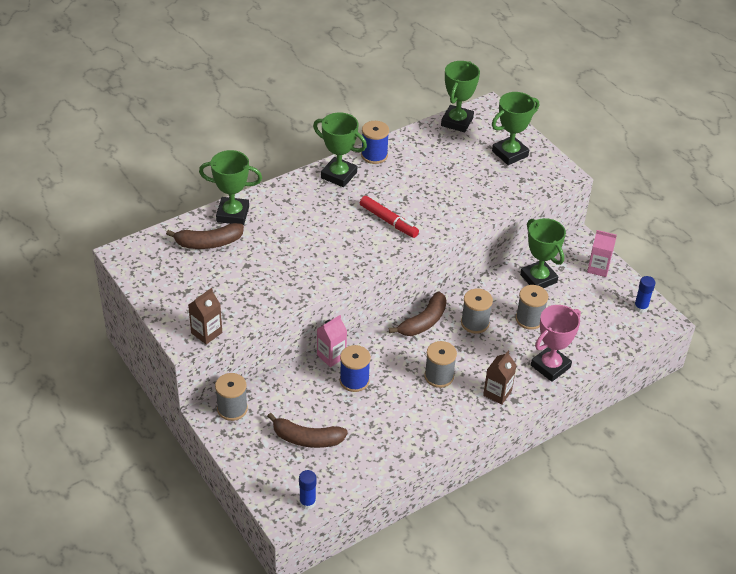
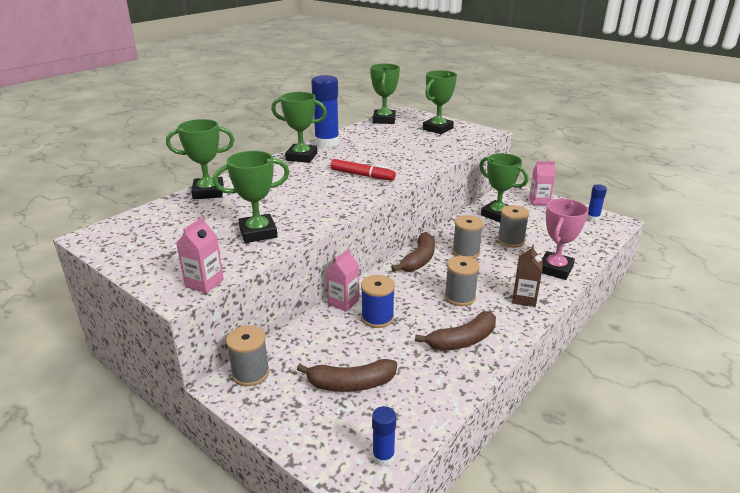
camera: 15 degrees left, 15 degrees down
brown banana [166,223,244,249] -> brown banana moved to [415,311,496,351]
brown carton [188,288,222,344] -> pink carton [176,217,224,294]
blue spool [361,121,389,164] -> blue glue stick [311,75,339,148]
none -> green trophy [213,151,290,243]

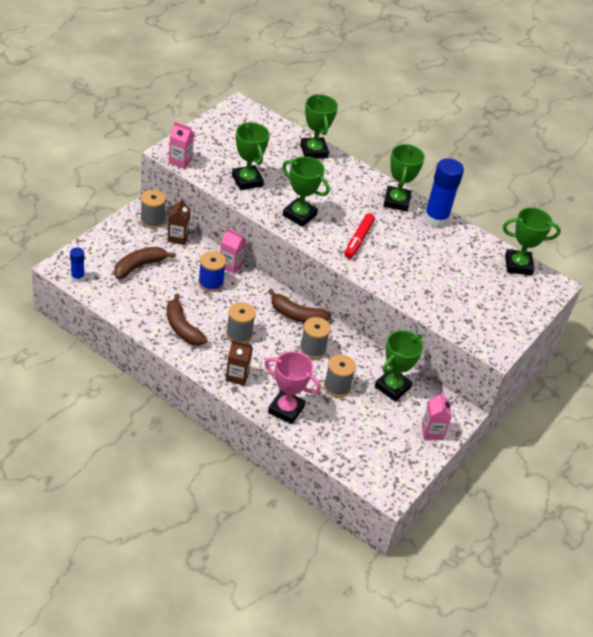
camera: 80 degrees right, 15 degrees up
brown banana [297,359,397,392] -> brown banana turned 60 degrees clockwise [114,247,175,279]
green trophy [423,70,457,134] -> green trophy moved to [282,156,330,227]
blue glue stick [587,184,607,221] -> none
none -> brown carton [167,198,190,245]

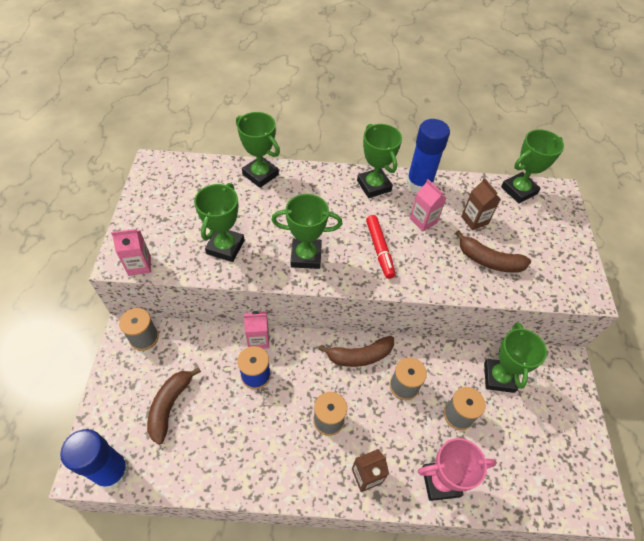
camera: 30 degrees left, 10 degrees up
blue glue stick [70,247,85,282] -> blue glue stick [60,429,130,490], size x1.96
brown carton [167,198,190,245] -> brown carton moved to [461,178,501,230]
brown banana [167,293,207,346] -> brown banana moved to [455,230,531,273]
green trophy [232,122,270,190] -> green trophy turned 75 degrees clockwise [194,183,245,262]
pink carton [422,392,452,440] -> pink carton moved to [410,179,446,231]

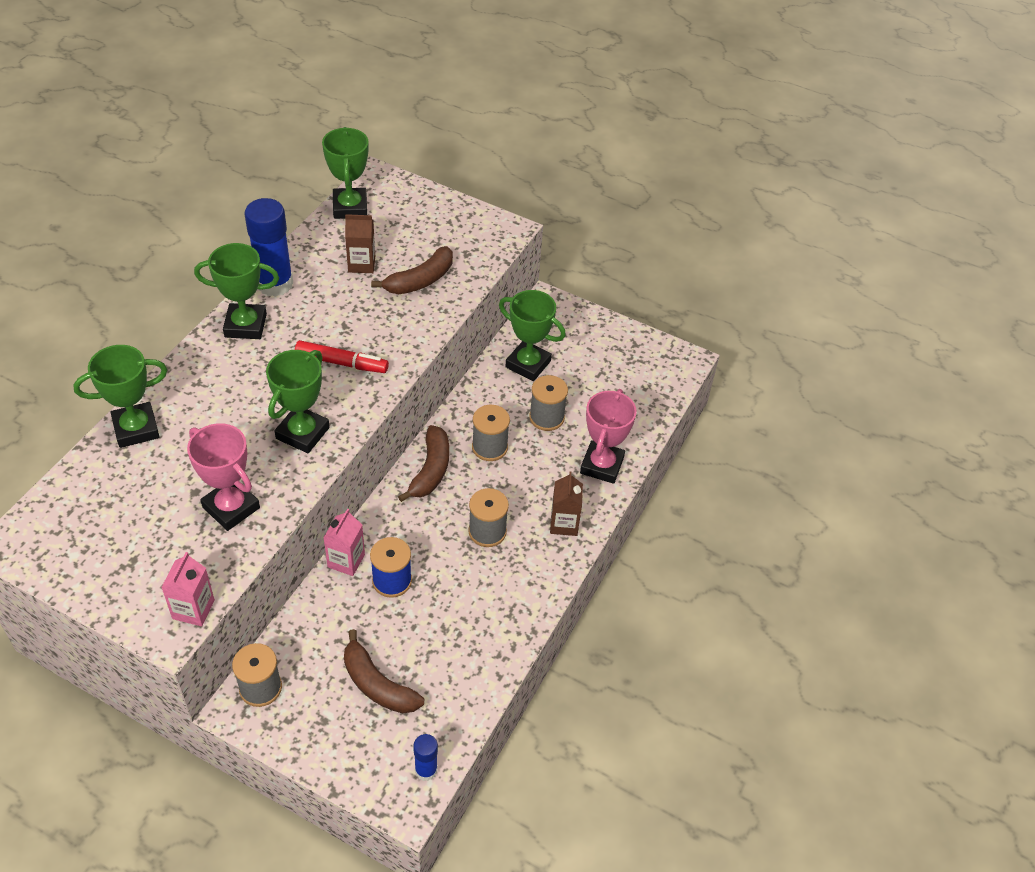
camera: 65 degrees left, 5 degrees down
blue glue stick [60,429,130,490] -> blue glue stick [413,734,438,781], size x0.51
green trophy [194,183,245,262] -> pink trophy [187,423,260,531]
pink carton [410,179,446,231] -> none

